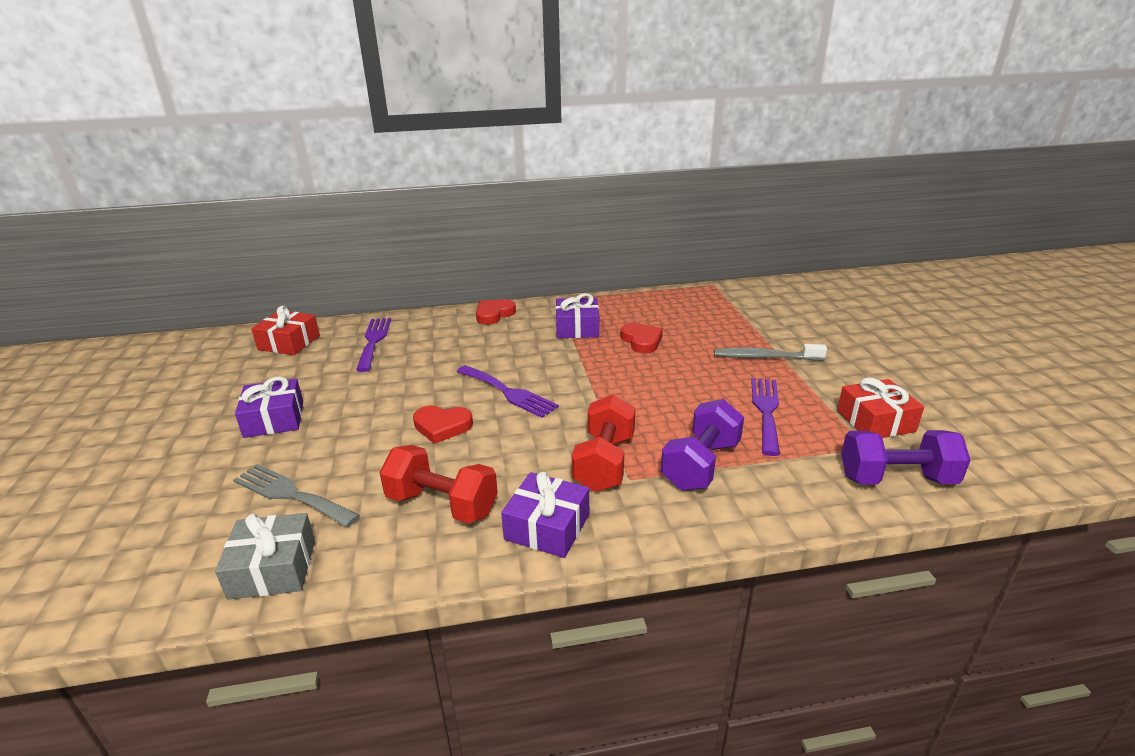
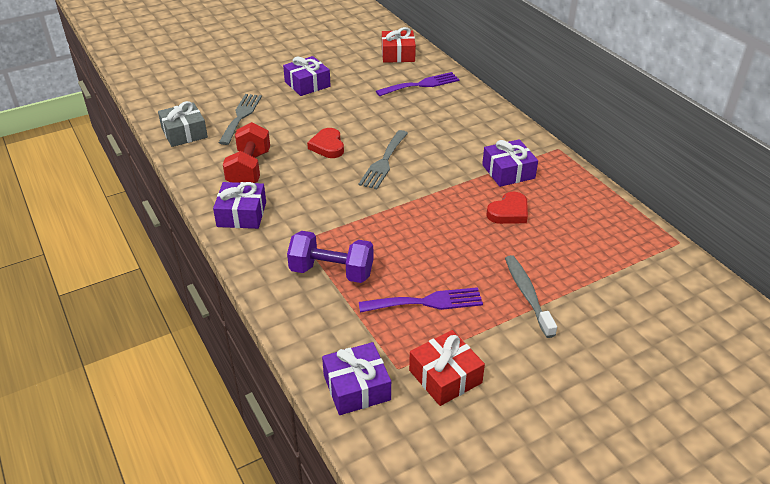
camera: 70 degrees right, 10 degrees up
purple fork [456,365,559,418] -> grey fork [359,130,408,189]
red heart [476,299,516,325] -> none
red dumbbell [572,395,636,492] -> none
purple dumbbell [841,430,970,484] -> purple gift [322,342,391,415]

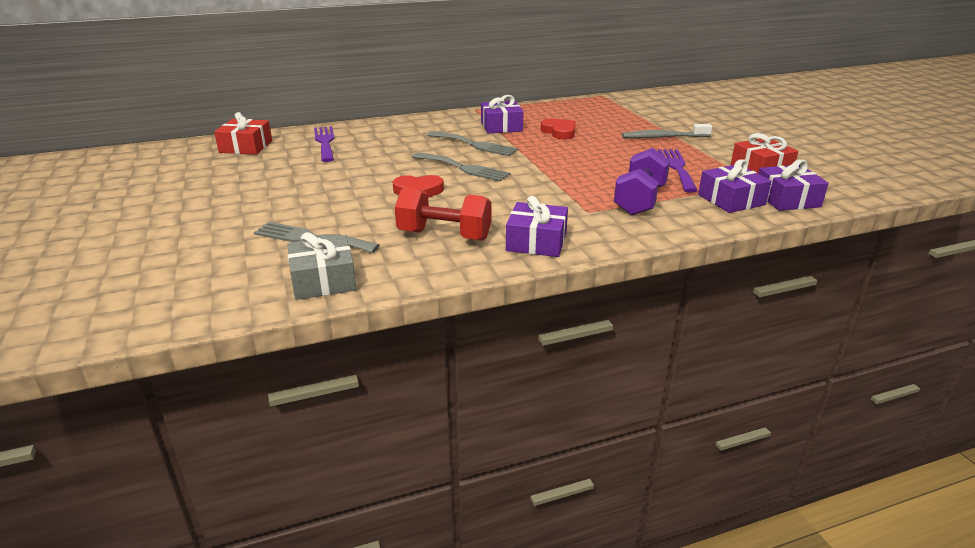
camera: 80 degrees left, 10 degrees down
purple gift [283,56,331,96] -> purple gift moved to [698,159,772,213]
none -> grey fork [427,131,518,156]

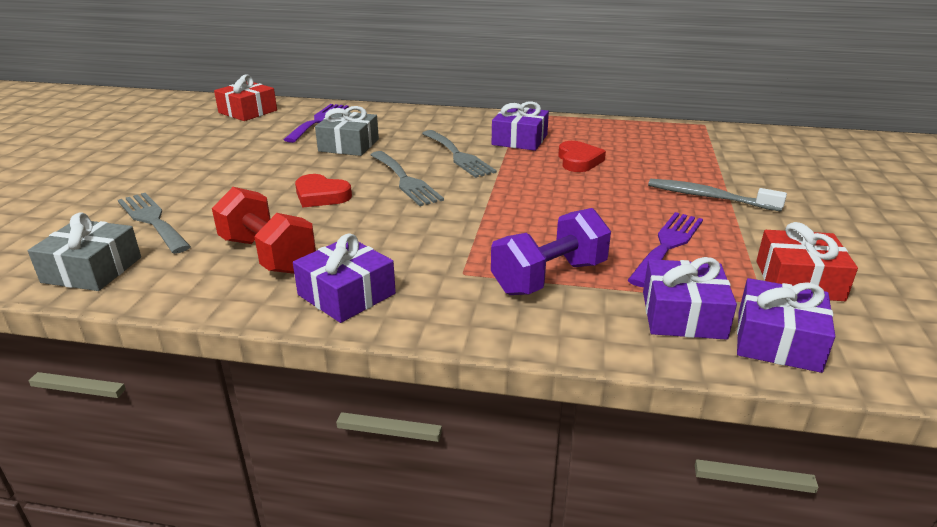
camera: 30 degrees right, 0 degrees up
none -> grey gift [315,106,379,156]

